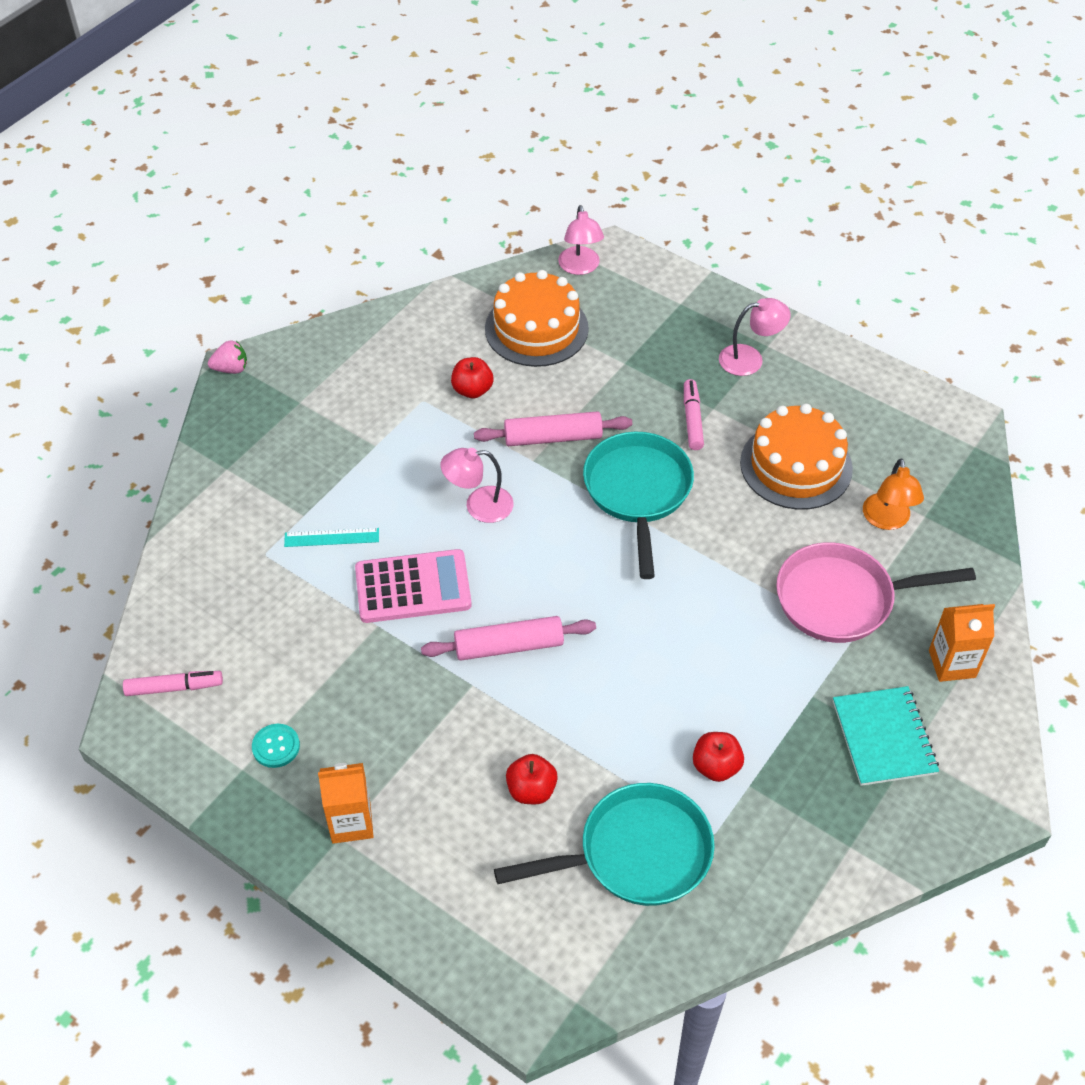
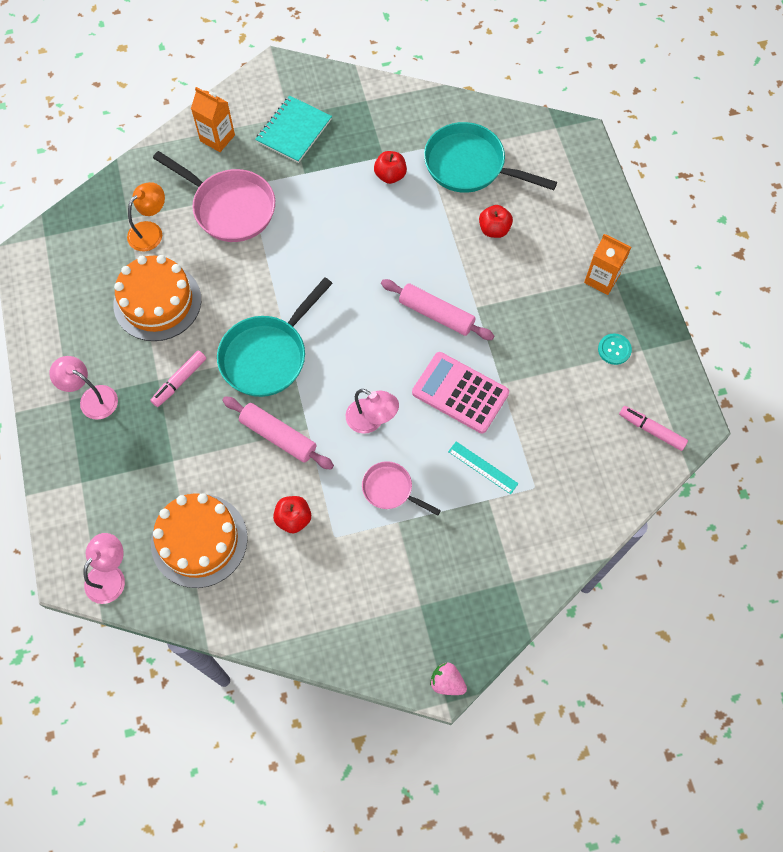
camera: 140 degrees left, 15 degrees up
none -> pink pan [362,461,441,516]

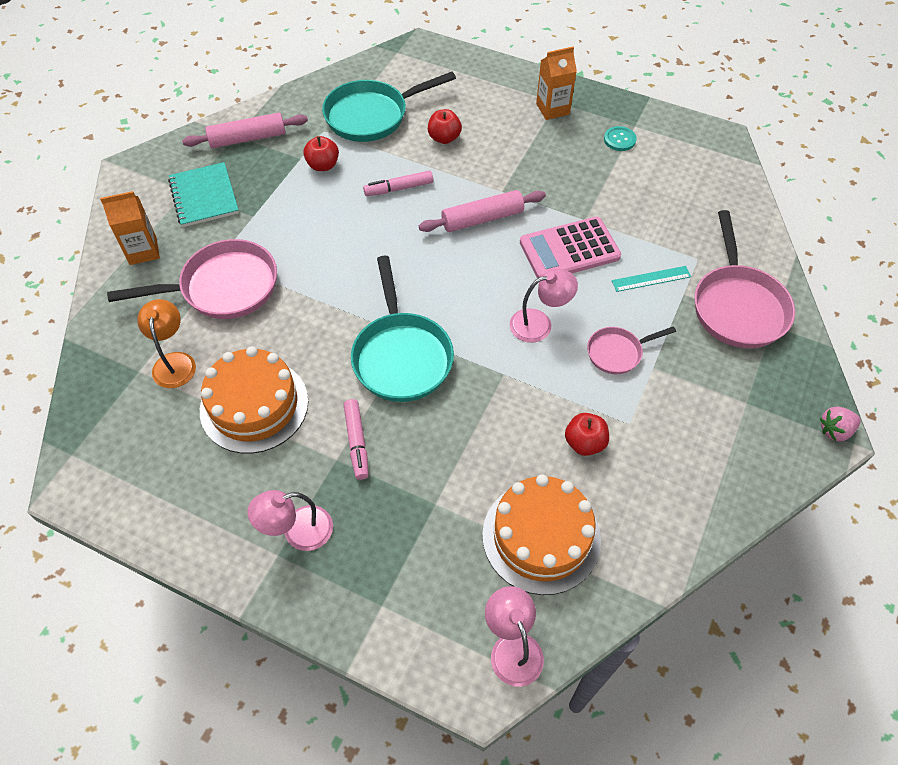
camera: 50 degrees left, 10 degrees down
pink rolling pin [222,396,334,470] -> pink rolling pin moved to [182,113,308,148]
pink marker [619,406,688,451] -> pink marker moved to [363,170,433,196]
none -> pink pan [694,210,795,348]

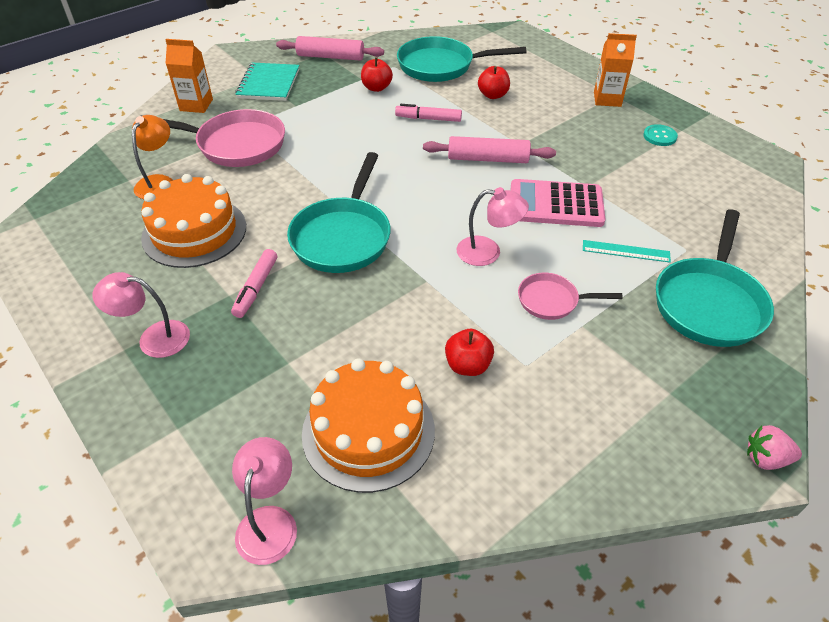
camera: 25 degrees right, 10 degrees down
pink pan [694,210,795,348] -> turquoise pan [656,209,774,347]

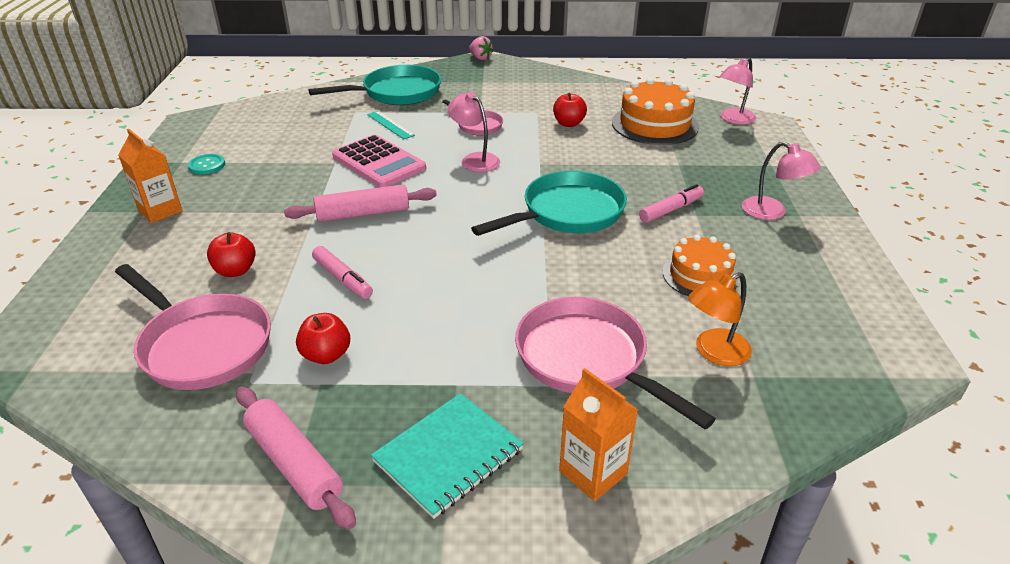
camera: 140 degrees left, 10 degrees down
orange cake [141,174,246,268] -> orange cake [663,235,739,296], size x0.64
turquoise pan [397,36,527,82] -> pink pan [115,264,271,390]
pink rolling pin [423,136,556,163] -> pink rolling pin turned 60 degrees counterclockwise [284,184,437,222]

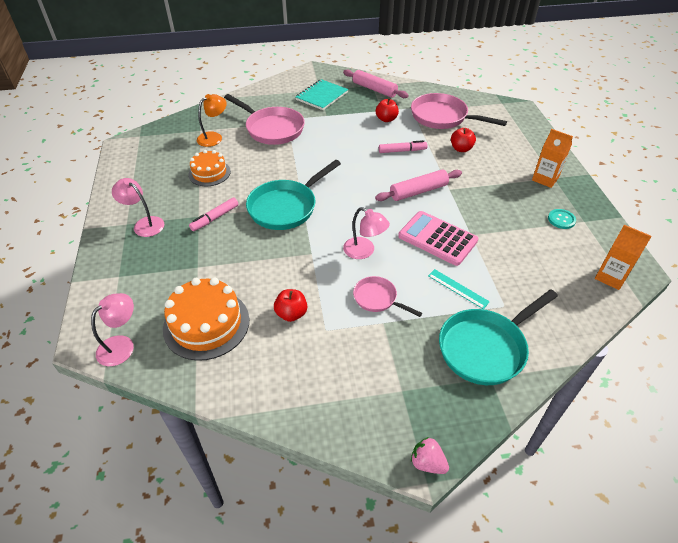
camera: 170 degrees right, 10 degrees up
pink marker [312,246,373,299] -> pink marker turned 135 degrees clockwise [379,140,428,153]
orange carton [559,368,638,501] -> orange carton moved to [595,225,652,290]

